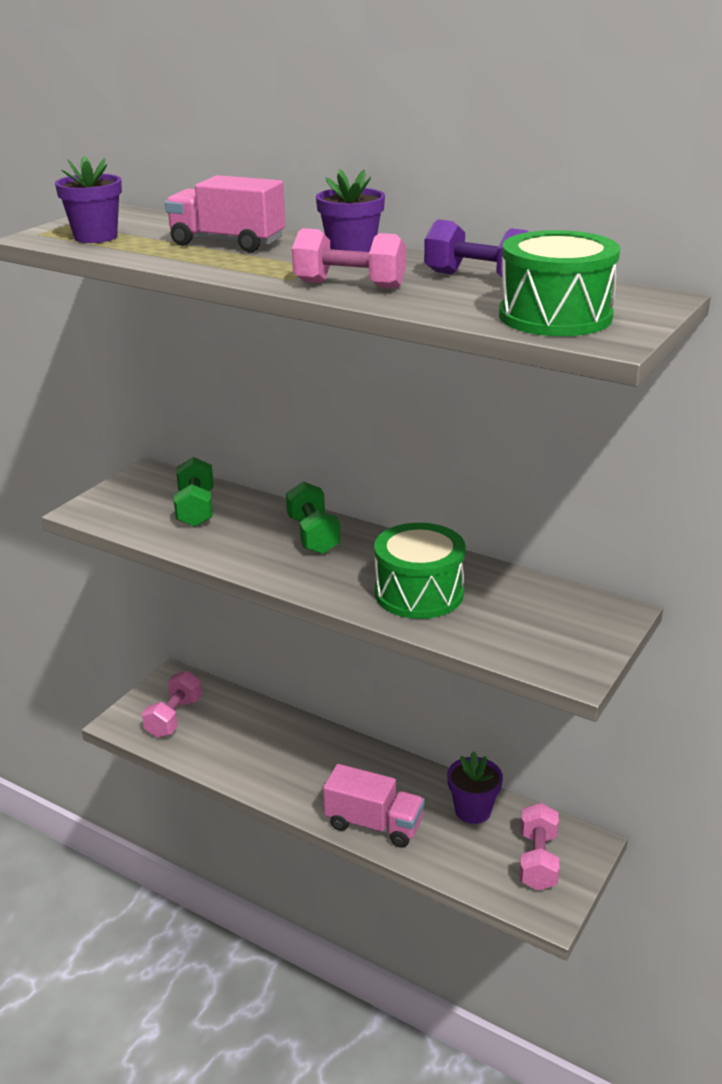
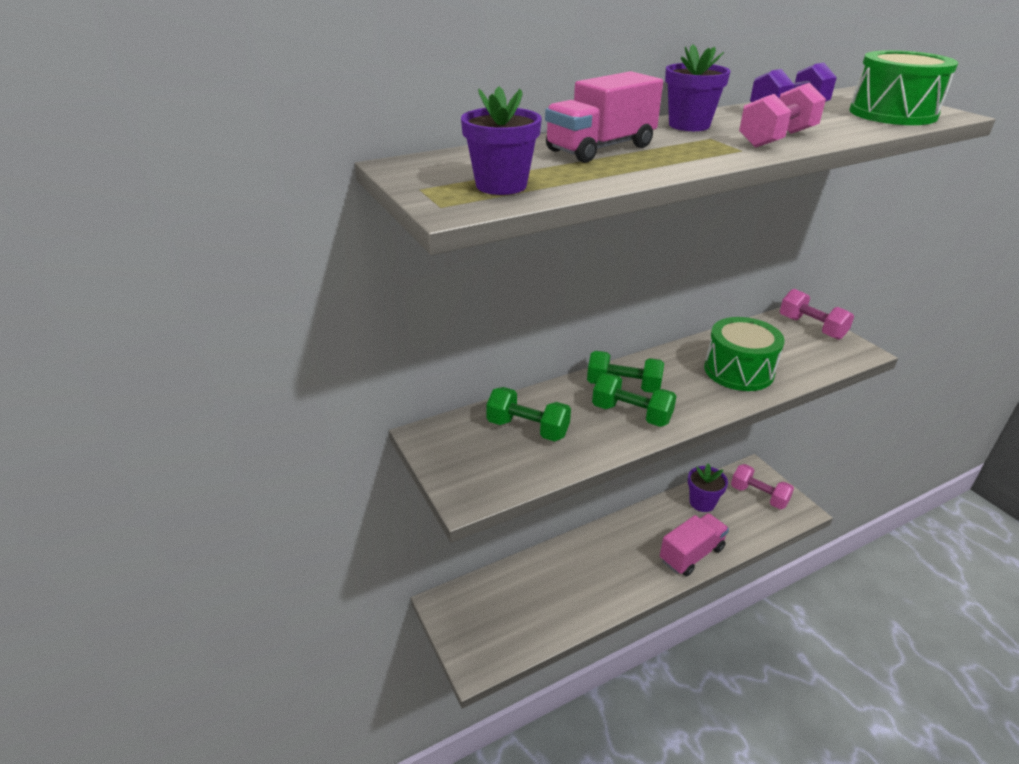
camera: 60 degrees left, 5 degrees up
pink dumbbell [142,671,202,738] -> pink dumbbell moved to [780,289,854,340]
none -> green dumbbell [592,373,677,427]

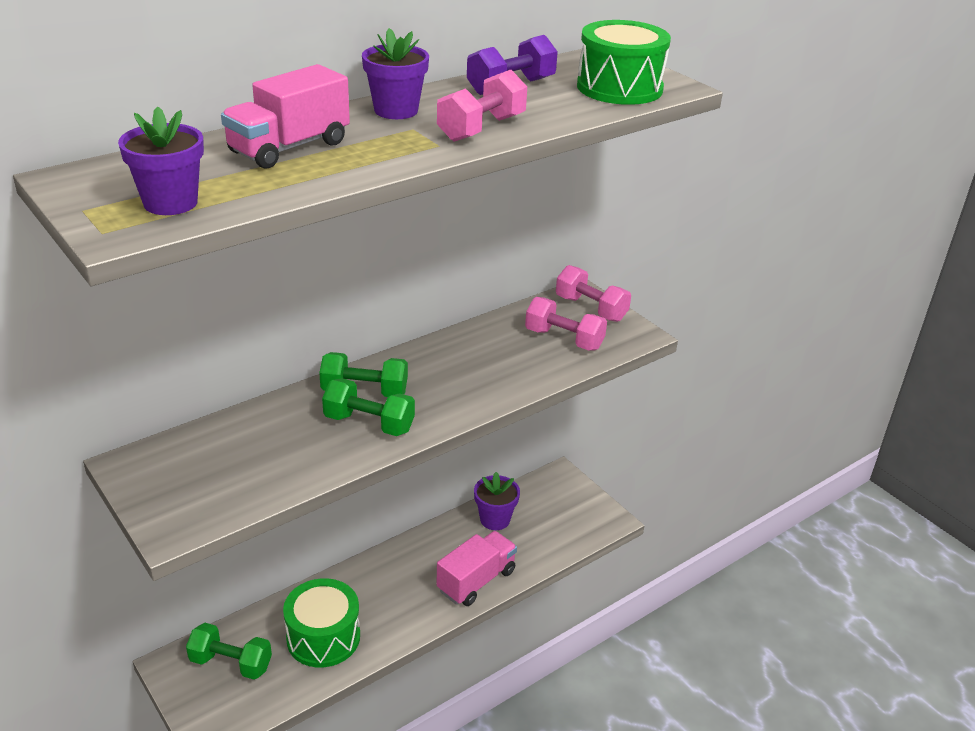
camera: 10 degrees left, 0 degrees up
green dumbbell [486,387,571,442] -> green dumbbell moved to [186,623,272,679]
green drum [704,317,785,391] -> green drum moved to [283,578,360,667]
pink dumbbell [731,464,794,509] -> pink dumbbell moved to [525,297,607,351]

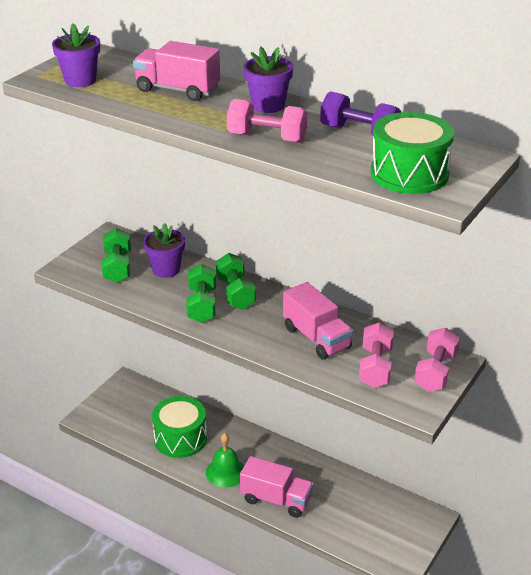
camera: 70 degrees right, 0 degrees up
green dumbbell [186,623,272,679] -> green dumbbell moved to [101,228,131,283]
purple flower pot [474,472,520,530] -> purple flower pot moved to [143,223,185,278]
none -> green bell [206,433,244,488]
none -> pink truck [283,282,353,360]

